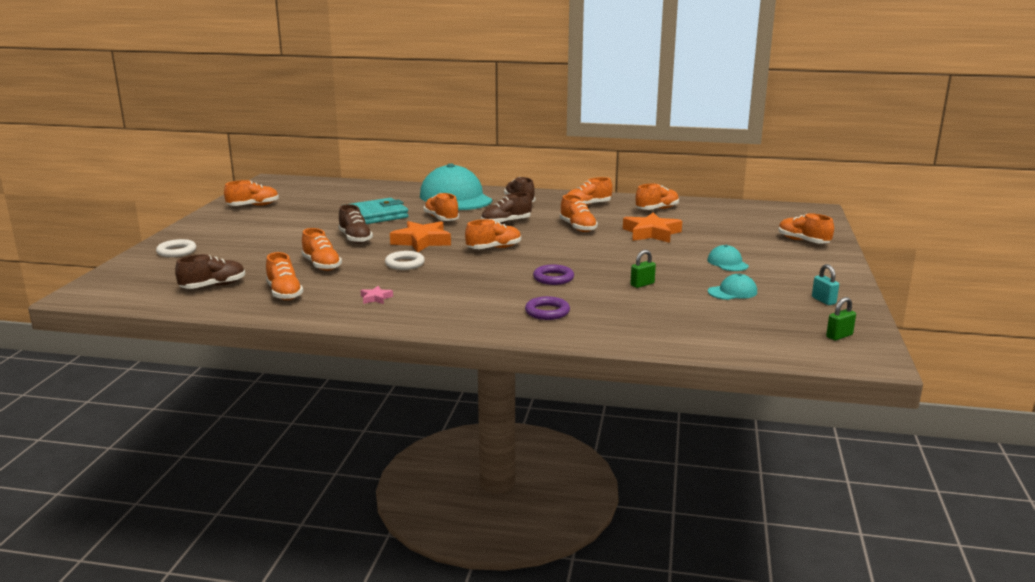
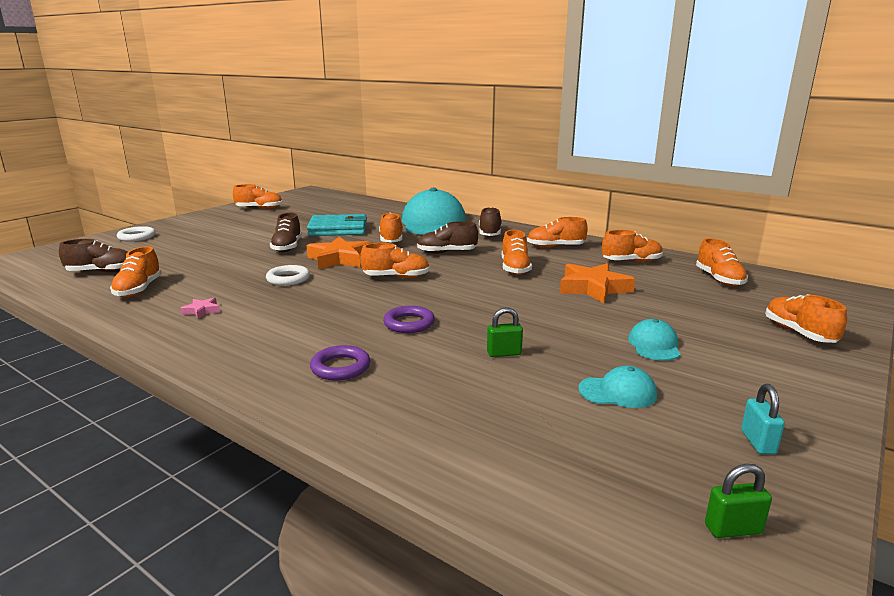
camera: 25 degrees right, 0 degrees up
orange shoe [302,228,342,271] -> orange shoe moved to [696,238,748,286]

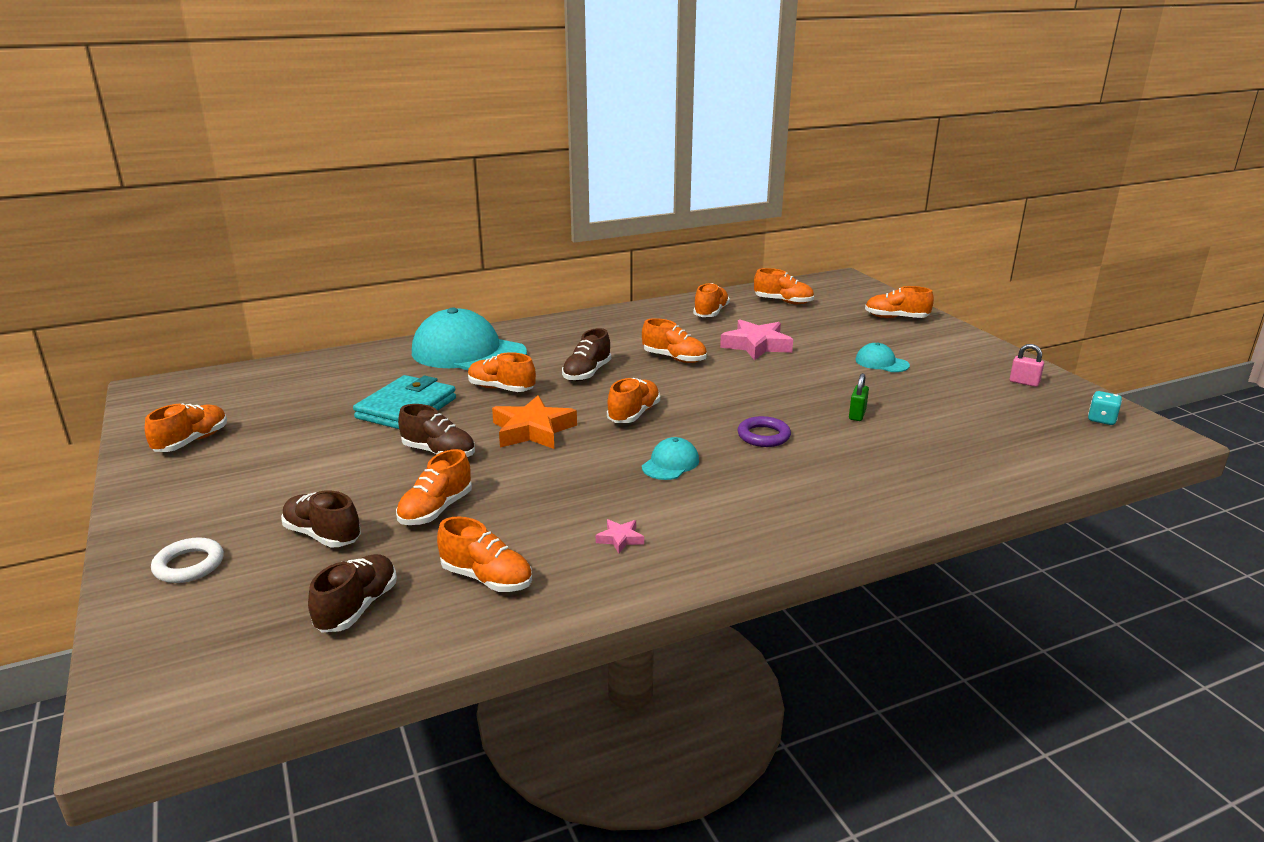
camera: 60 degrees left, 5 degrees up
white ring [266,265,310,286] -> none
purple ring [310,345,370,381] -> none
brown shoe [479,207,502,236] -> brown shoe moved to [281,491,361,547]
orange shoe [527,217,588,248] -> orange shoe moved to [396,449,472,525]
orange star [560,263,635,303] -> pink star [720,320,793,360]
turquoise cap [579,366,657,408] -> turquoise cap moved to [642,437,699,480]
green padlock [705,464,772,538] -> turquoise dice [1088,391,1122,425]
turquoise padlock [741,384,785,454] -> pink padlock [1009,344,1044,387]

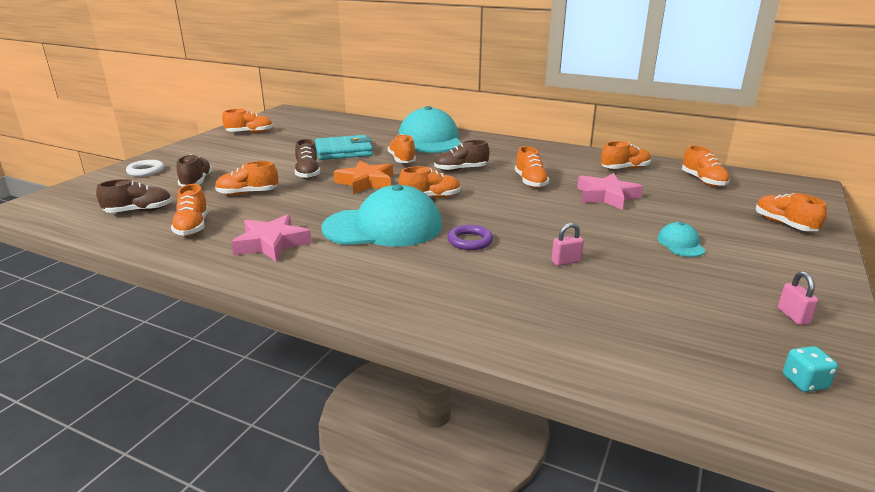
camera: 50 degrees right, 0 degrees up
pink star [596,519,644,554] -> pink star [231,214,312,262], size x2.17
turquoise cap [642,437,699,480] -> turquoise cap [321,184,442,247], size x2.30
green padlock [849,373,869,421] -> pink padlock [552,223,584,266]

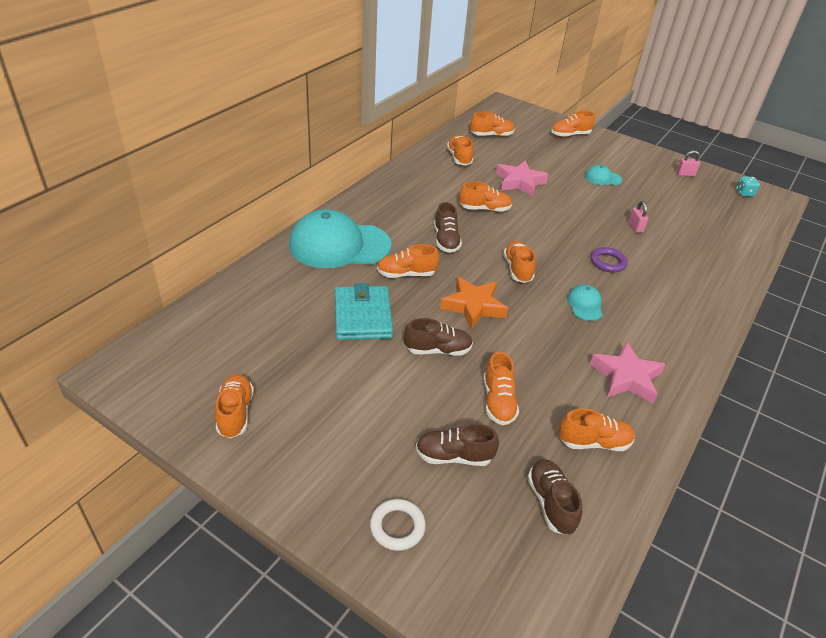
camera: 85 degrees left, 15 degrees up
turquoise cap [321,184,442,247] -> turquoise cap [567,285,603,321], size x0.43

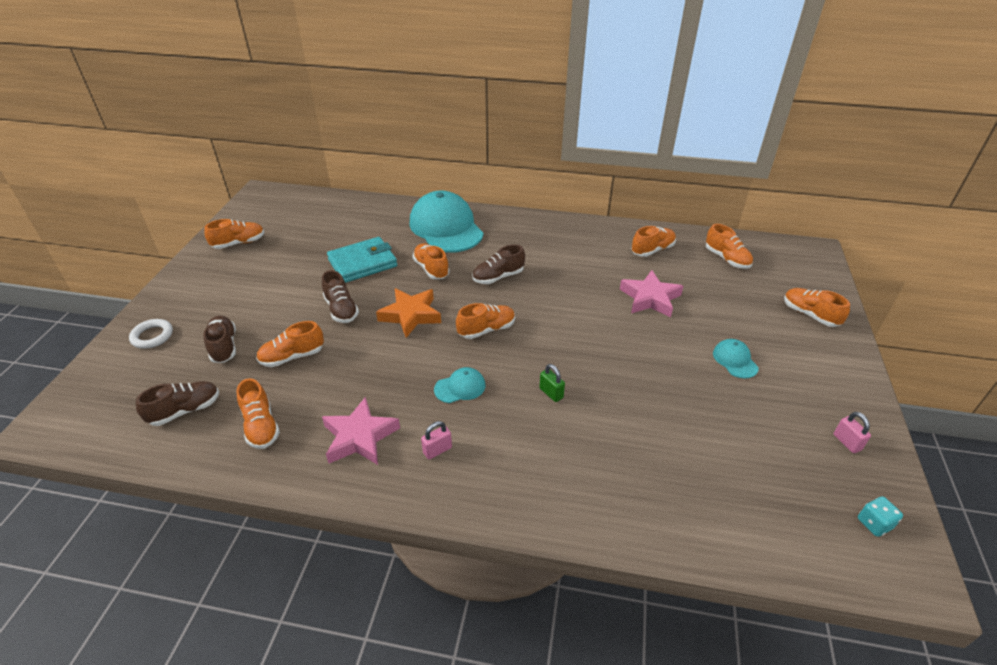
camera: 70 degrees right, 0 degrees up
orange shoe [459,181,512,212] -> none
purple ring [591,247,628,273] -> green padlock [539,364,565,402]
pink padlock [628,201,648,233] -> pink padlock moved to [421,421,452,459]

